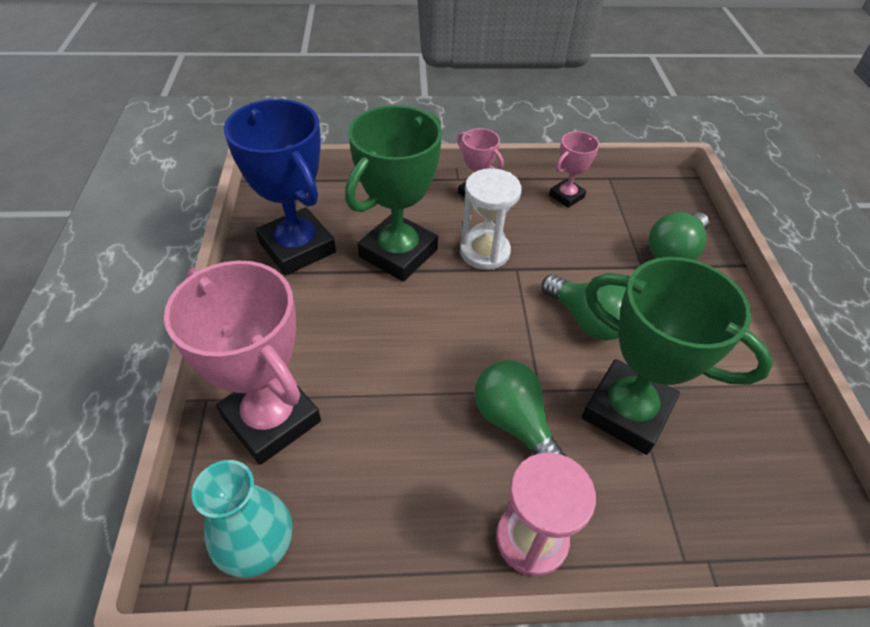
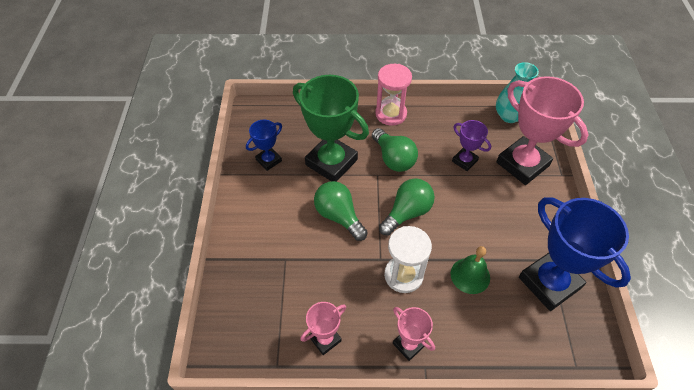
camera: 175 degrees left, 5 degrees up
green trophy [345,105,442,282] -> green bell [451,246,490,294]
green light bulb [649,212,709,260] -> green light bulb moved to [379,178,435,236]
none -> blue trophy [246,120,282,171]
none -> purple trophy [452,120,491,171]

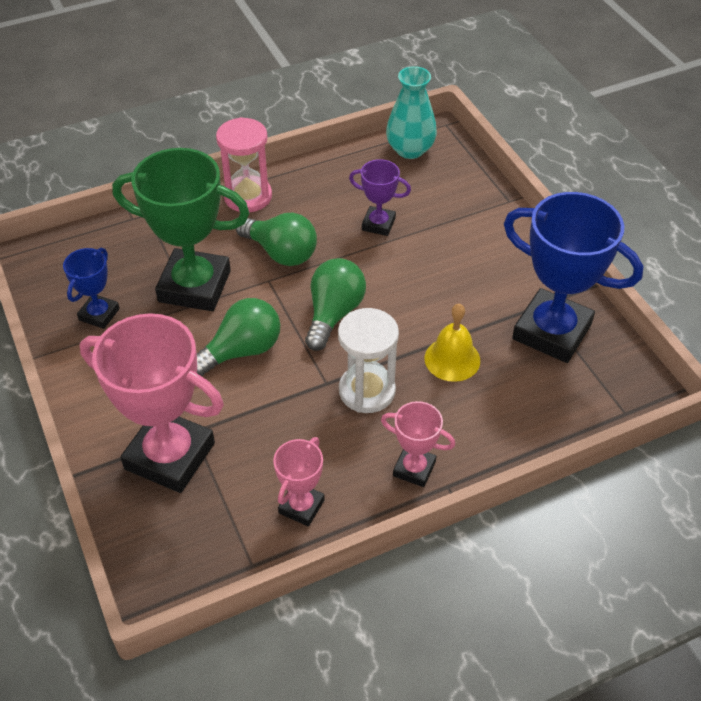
camera: 25 degrees left, 5 degrees down
green light bulb [314,181,368,241] -> green light bulb turned 120 degrees clockwise [197,298,280,376]
green bell [451,246,490,294] -> yellow bell [424,303,480,382]
pink trophy [496,76,588,185] -> pink trophy moved to [80,313,224,493]

